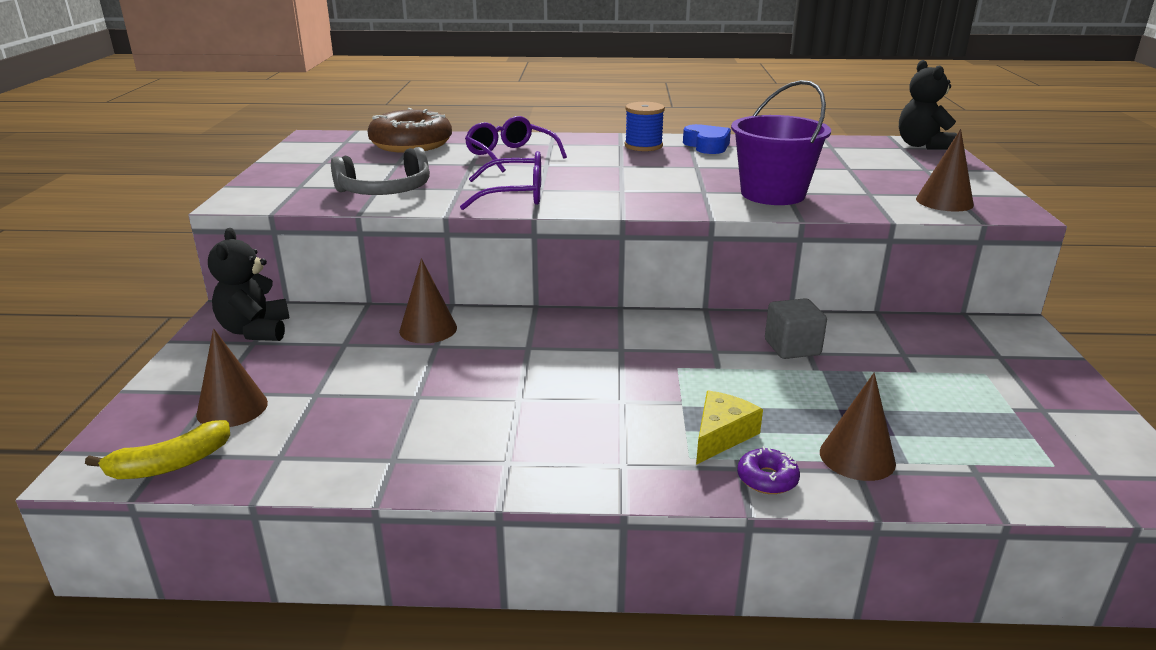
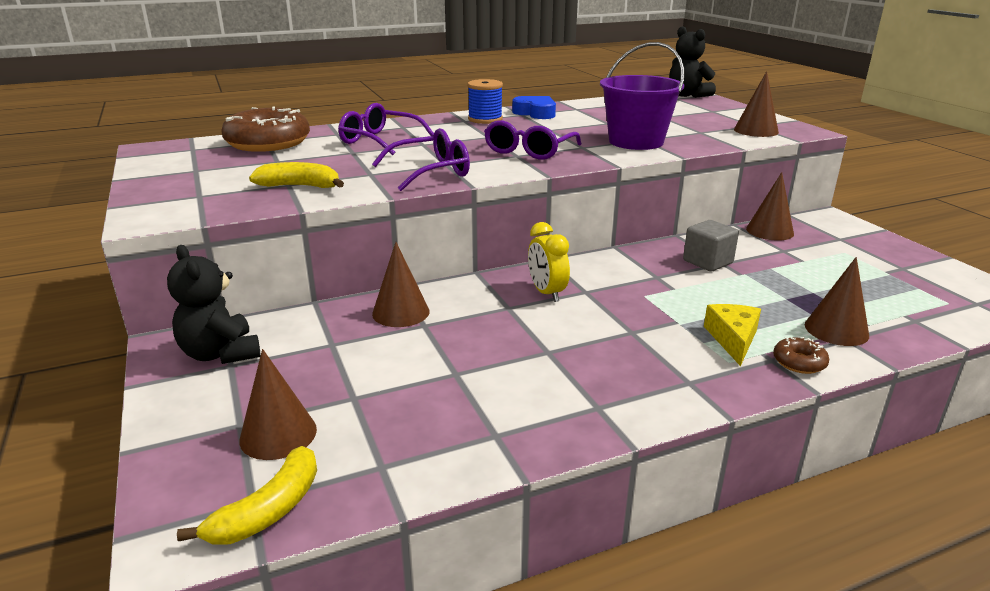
camera: 25 degrees left, 0 degrees up
grey headphones [331,147,430,195] -> yellow banana [249,162,344,188]
purple donut [737,446,800,494] -> brown donut [773,337,829,374]
none -> purple glasses [484,120,582,160]
none -> yellow clock [528,222,570,302]
none -> brown cone [746,172,794,241]

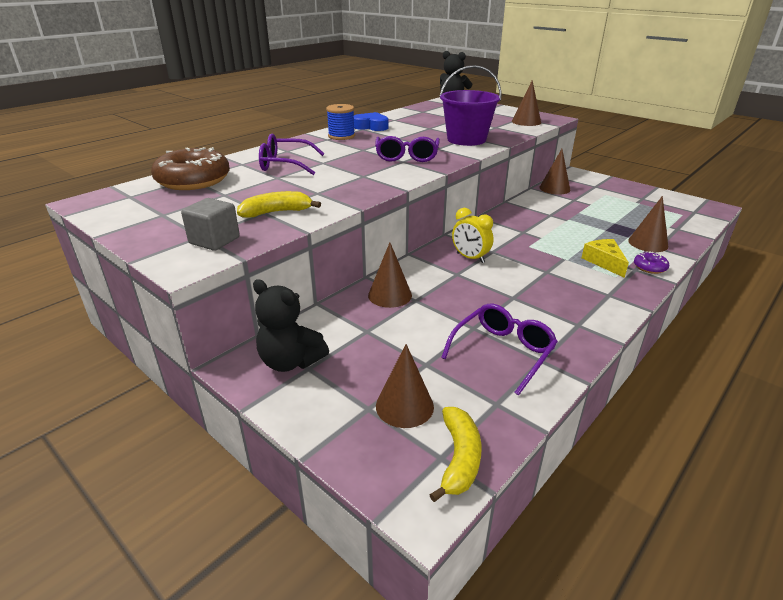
camera: 25 degrees left, 5 degrees up
purple glasses [372,128,470,191] -> purple glasses moved to [441,304,558,396]
grey cube [683,220,739,272] -> grey cube moved to [181,198,240,251]
brown donut [773,337,829,374] -> purple donut [634,251,669,274]

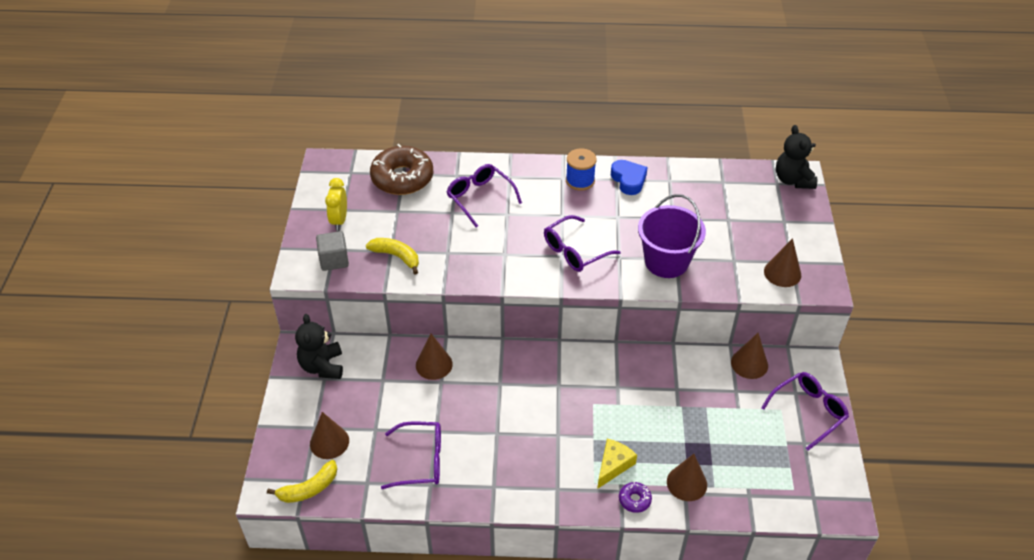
camera: 50 degrees right, 15 degrees up
yellow clock [452,208,493,263] -> yellow clock moved to [325,178,347,230]
none -> purple glasses [761,372,849,451]

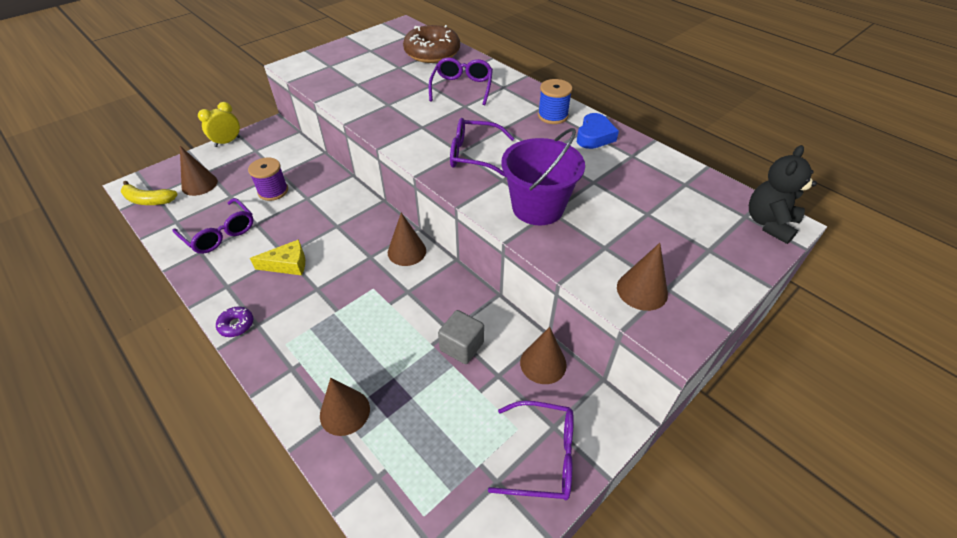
camera: 45 degrees right, 0 degrees up
black teddy bear [295,314,343,379] -> none
grey cube [316,231,349,271] -> grey cube moved to [438,310,484,364]
yellow clock [325,178,347,230] -> yellow clock moved to [198,102,240,147]
yellow banana [366,238,419,274] -> none
brown cone [416,334,453,380] -> brown cone moved to [388,213,426,266]
yellow cheese [597,439,637,489] -> yellow cheese moved to [250,239,305,275]
purple donut [619,482,652,513] -> purple donut moved to [216,306,253,337]
none -> purple spool [248,157,288,201]

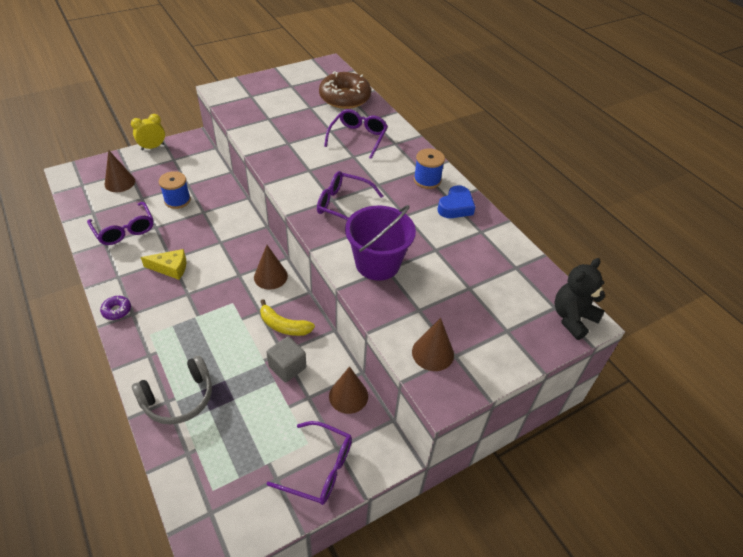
camera: 10 degrees right, 0 degrees up
yellow banana [121,181,178,205] -> yellow banana moved to [260,299,315,336]
purple spool [248,157,288,201] -> blue spool [159,171,191,209]
brown cone [320,378,370,436] -> grey headphones [132,356,212,425]

